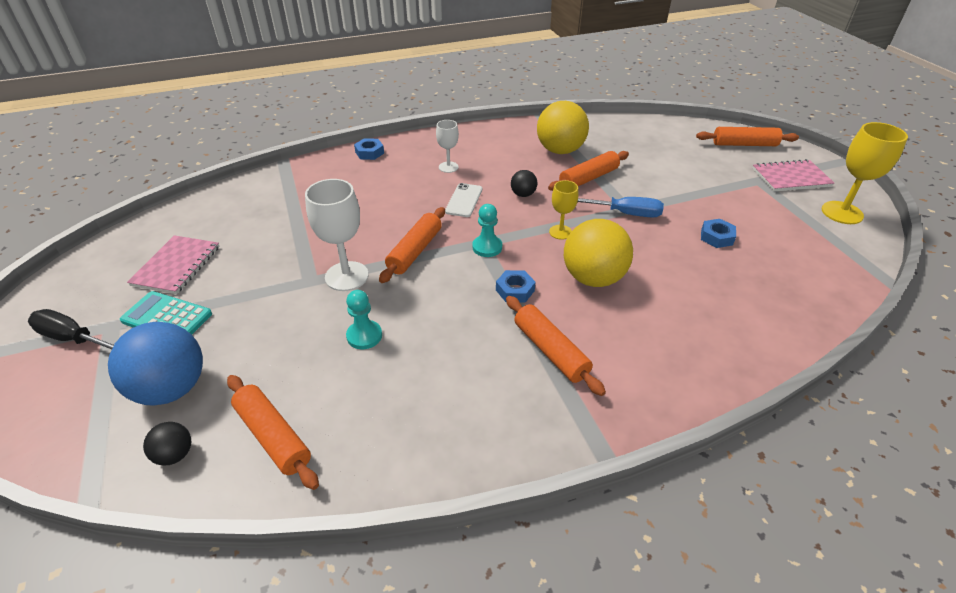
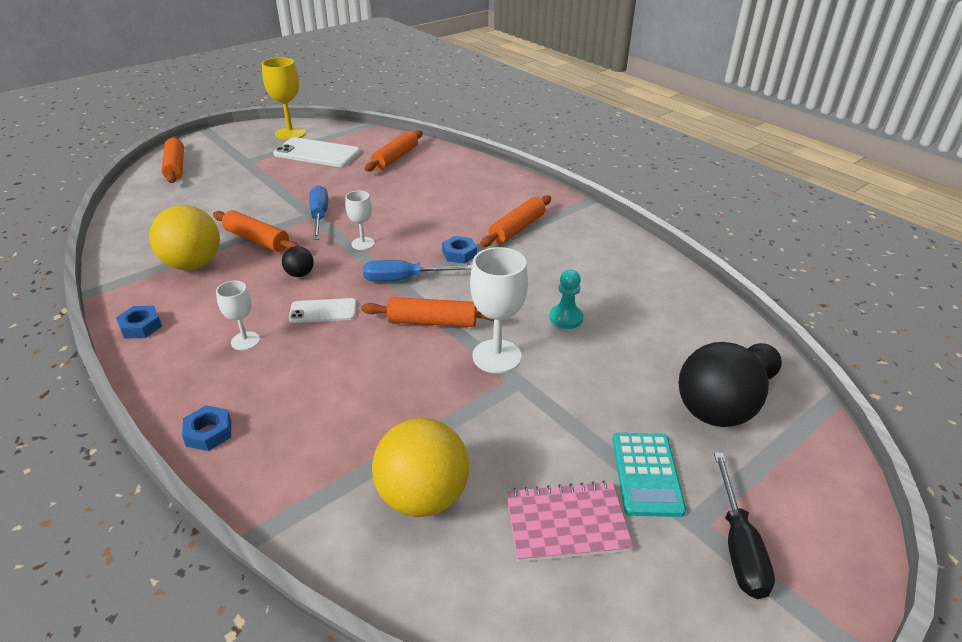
camera: 110 degrees left, 5 degrees down
blue ball [108,322,203,406] -> black ball [679,342,769,427]
orange rolling pin [227,375,319,490] -> orange rolling pin moved to [365,130,422,172]
turquoise pawn [472,204,502,257] -> blue screwdriver [363,260,472,282]
yellow goblet [549,180,578,240] -> white goblet [345,191,375,250]
yellow ball [564,219,633,287] -> yellow ball moved to [372,418,469,517]
blue nut [701,219,736,248] -> blue nut moved to [116,306,162,339]
pink notebook [752,159,834,192] -> none
none -> white phone [273,137,361,167]

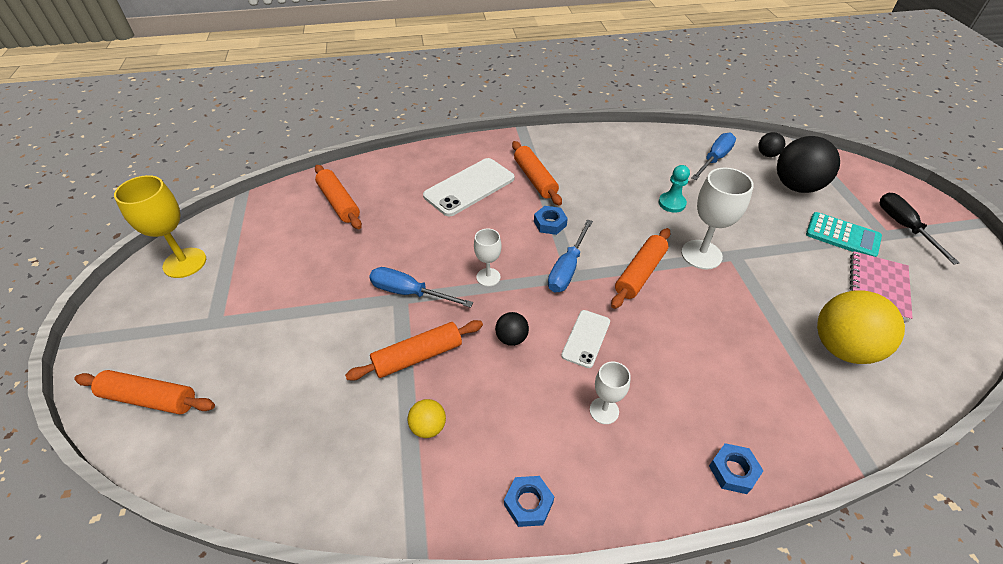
camera: 60 degrees left, 10 degrees up
yellow ball [149,205,220,270] -> yellow ball [408,399,446,438], size x0.48
white phone [273,137,361,167] -> white phone moved to [423,158,514,216]
black screwdriver [714,452,775,599] -> black screwdriver turned 135 degrees counterclockwise [880,193,959,264]
none -> blue screwdriver [691,133,736,180]

